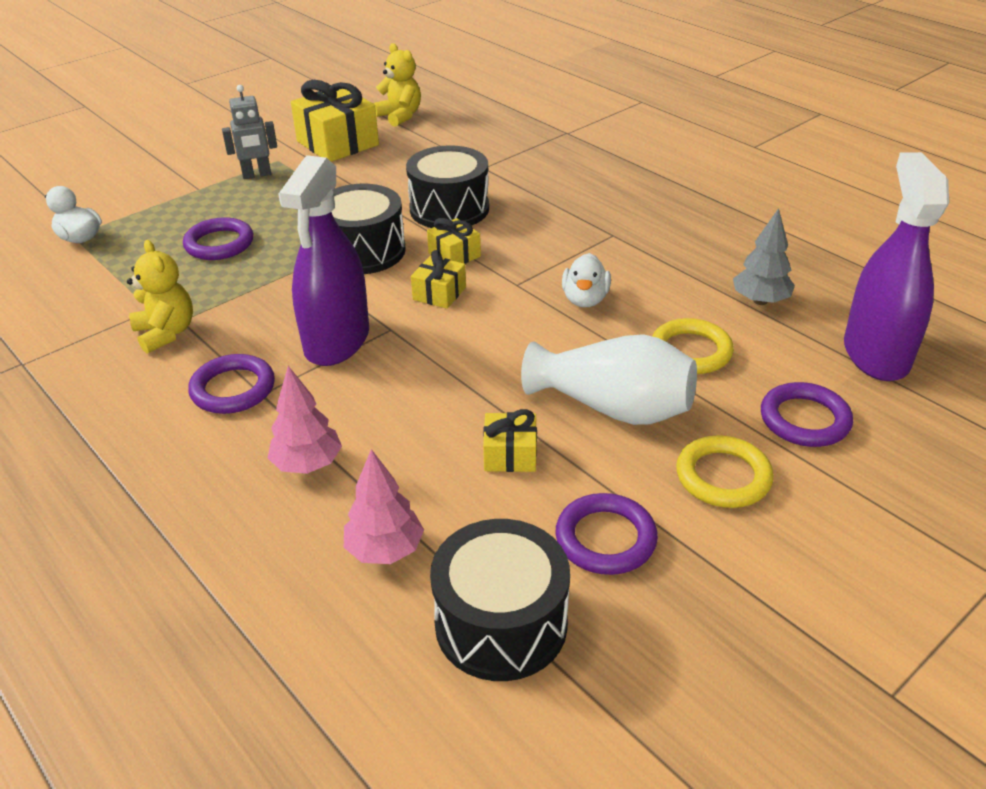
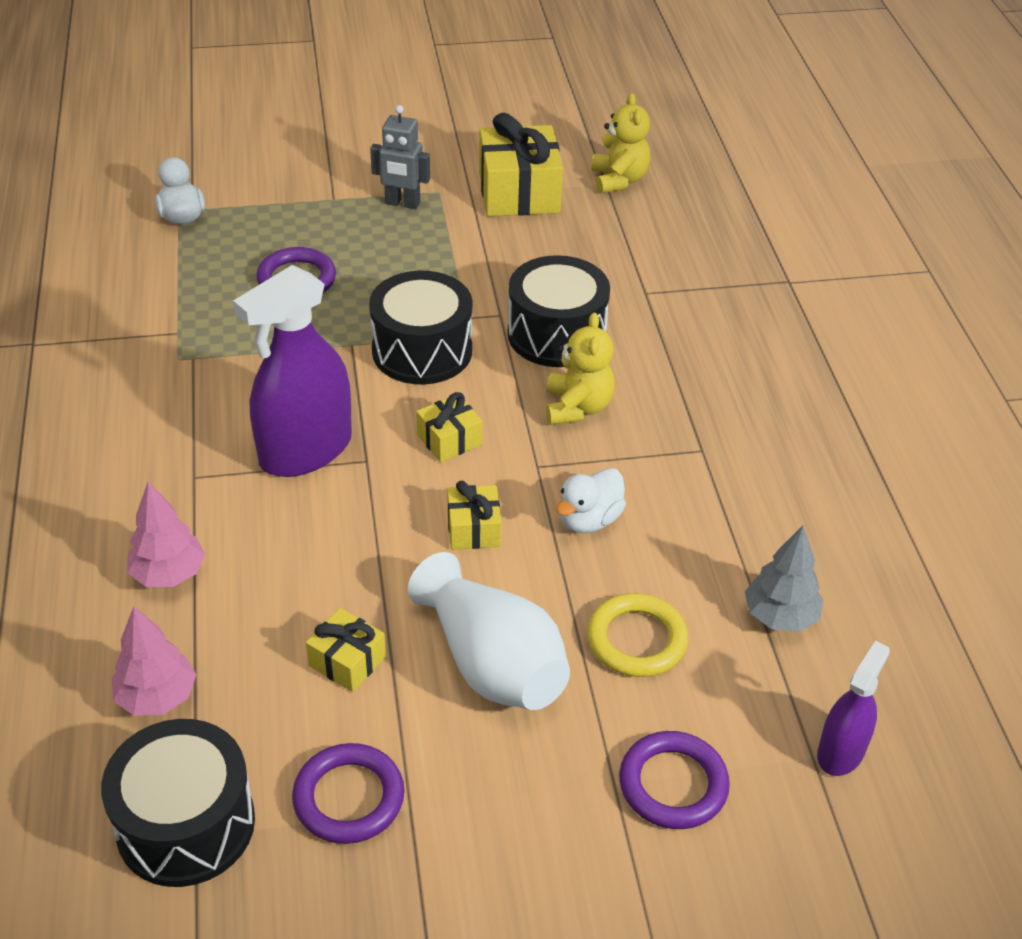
camera: 30 degrees right, 5 degrees up
yellow teddy bear [127,240,193,354] -> yellow teddy bear moved to [546,313,615,425]
purple ring [188,354,275,414] -> none
yellow gift [427,218,481,264] -> yellow gift moved to [447,481,502,550]
yellow ring [676,435,774,508] -> none
purple spray bottle [844,152,949,381] -> purple spray bottle [817,641,890,776], size x0.54

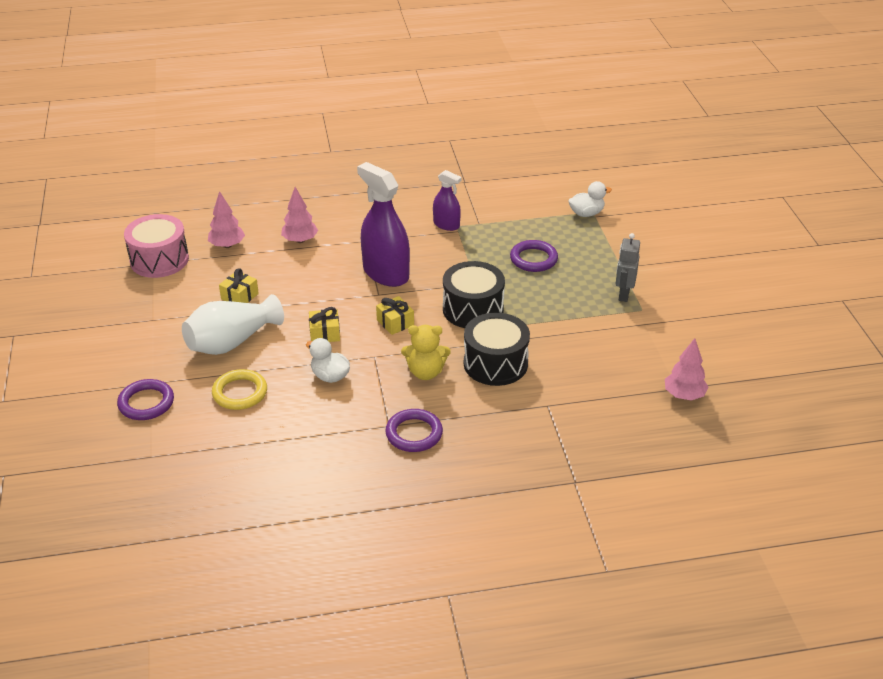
camera: 90 degrees right, 5 degrees down
black drum [101,719,255,887] -> pink drum [124,214,189,278]
purple ring [292,743,405,844] -> purple ring moved to [385,409,443,452]
yellow gift [479,113,563,216] -> none
yellow teddy bear [591,93,650,194] -> pink tree [665,338,708,401]
grey tree [745,526,824,632] -> none
purple spray bottle [817,641,890,776] -> purple spray bottle moved to [433,170,462,231]

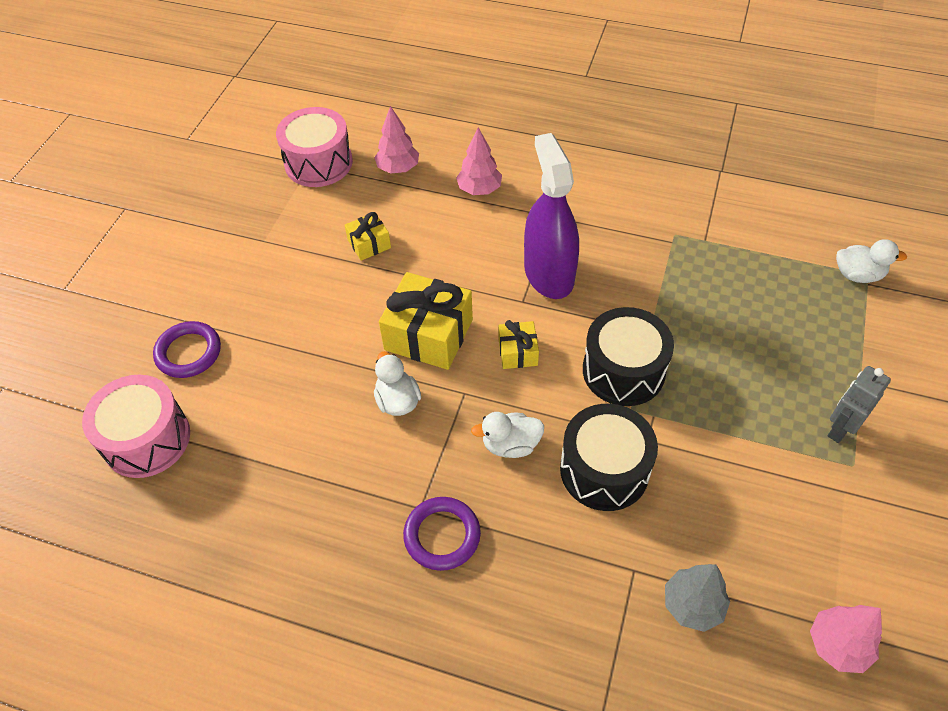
camera: 30 degrees right, 15 degrees up
white vase [182,294,284,355] -> none
yellow ring [212,369,267,410] -> none
yellow gift [309,307,340,342] -> yellow gift [379,272,473,370], size x1.91
yellow teddy bear [401,325,451,380] -> white duck [471,412,544,458]
purple spray bottle [433,170,462,231] -> none
purple ring [510,240,558,272] -> none
none -> pink drum [82,375,190,478]
none -> grey tree [665,564,730,632]

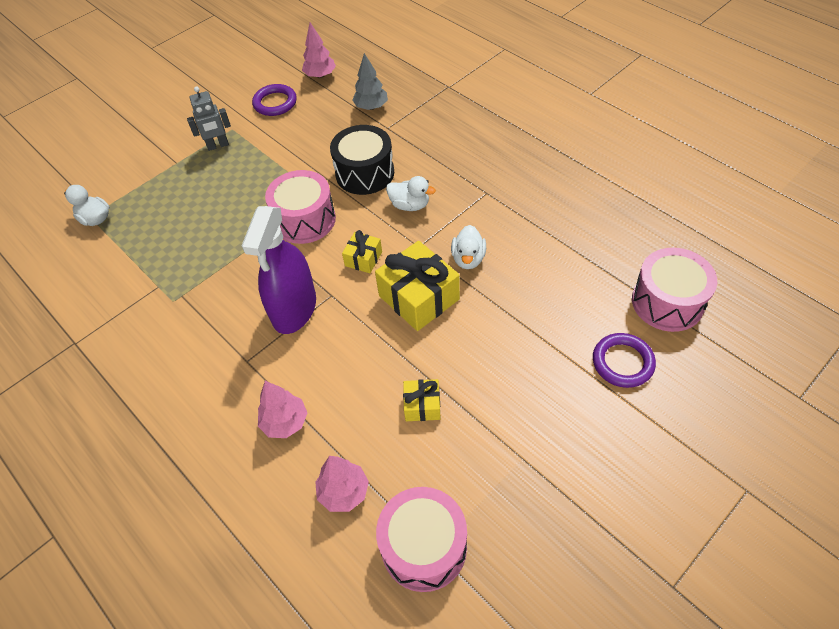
camera: 150 degrees left, 0 degrees up
purple ring [403,497,481,571] -> purple ring moved to [252,84,297,116]
black drum [583,307,674,406] -> pink drum [265,170,336,244]

